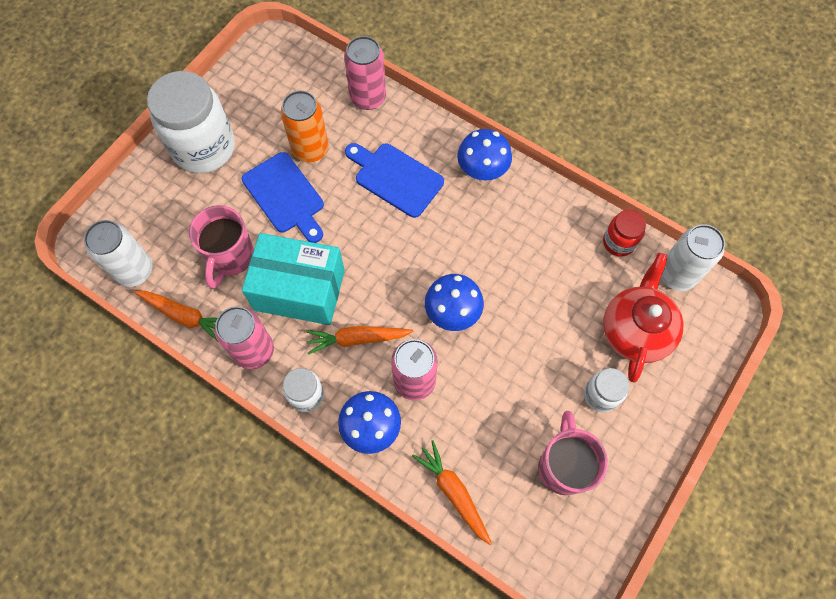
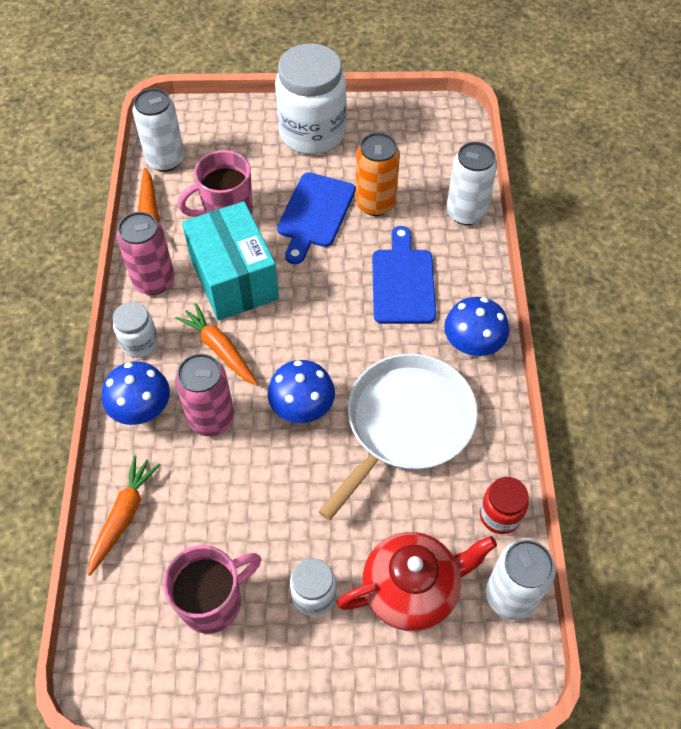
camera: 55 degrees right, 10 degrees down
pink can [344,36,386,110] -> white can [446,142,497,225]
none -> white pan [318,354,478,520]

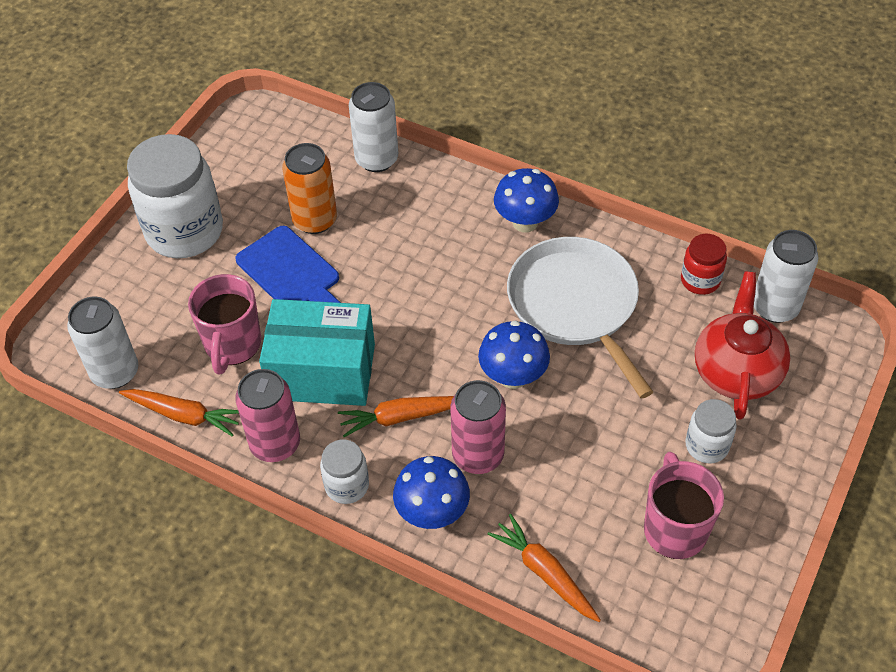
camera: 60 degrees left, 5 degrees down
blue cutting board [372,226,436,324] -> none

